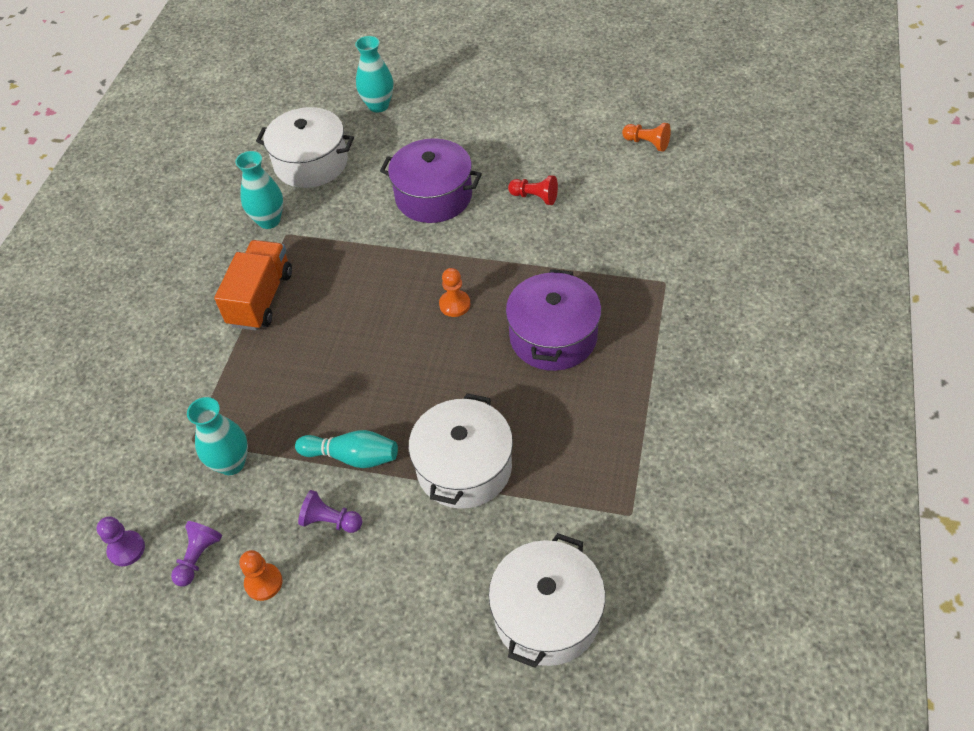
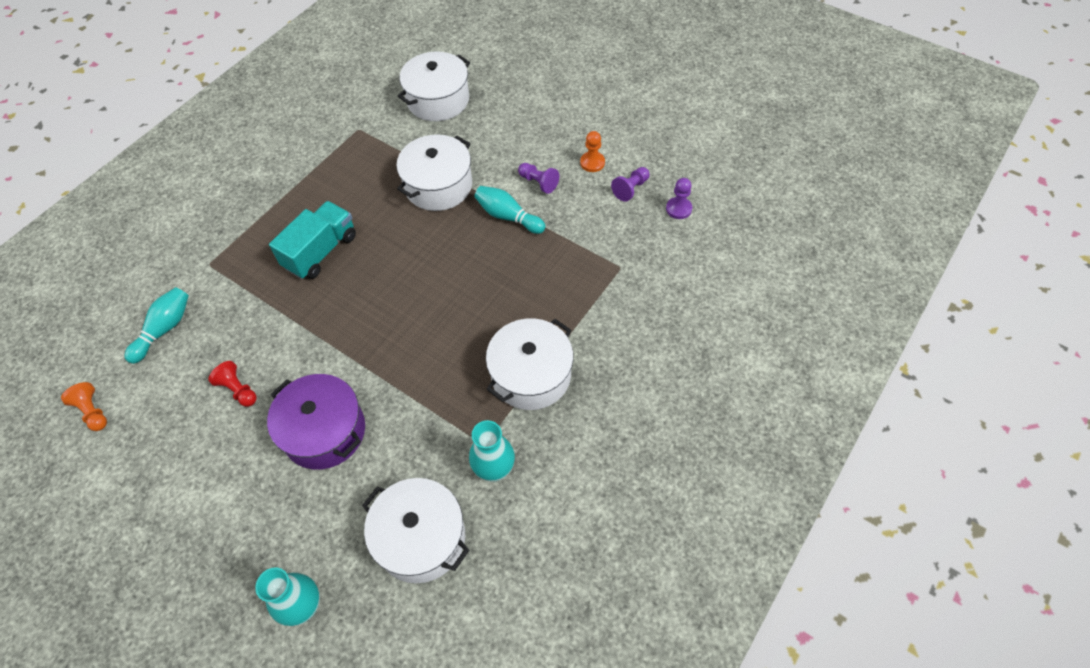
camera: 160 degrees left, 5 degrees up
turquoise vase [187,397,248,475] -> none
orange truck [214,240,292,330] -> white pot [486,318,573,410]
orange pawn [439,268,470,317] -> none
purple pot [506,269,601,371] -> turquoise truck [269,201,356,279]
none -> turquoise bowling pin [124,287,189,364]

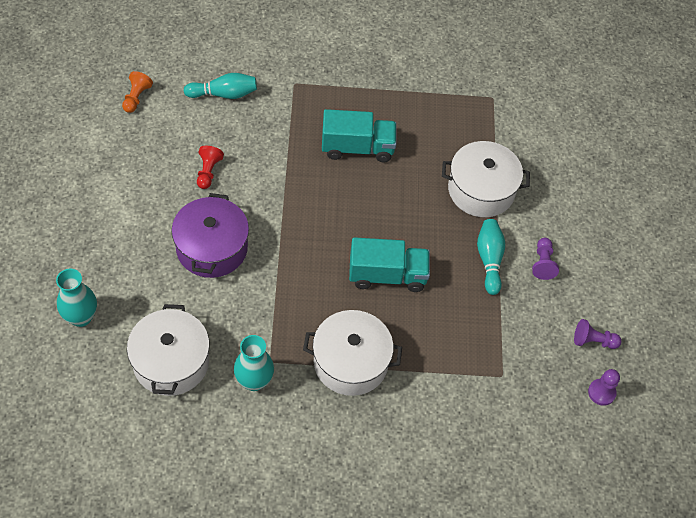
camera: 50 degrees right, 0 degrees up
white pot [398,51,470,121] -> none
orange pawn [580,131,605,172] -> none
none -> turquoise truck [349,237,430,292]

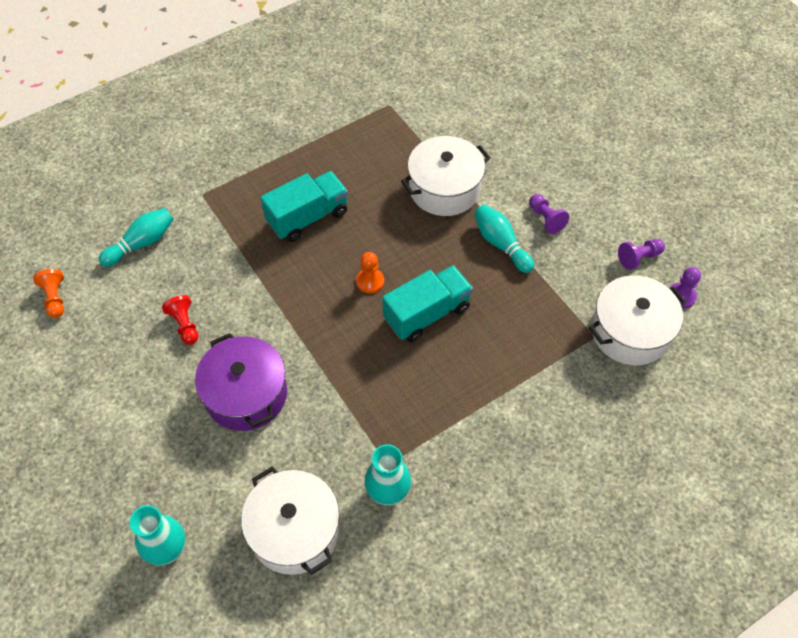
camera: 30 degrees left, 0 degrees up
white pot [303,310,402,396] -> white pot moved to [589,275,687,365]
none -> orange pawn [356,252,384,294]

